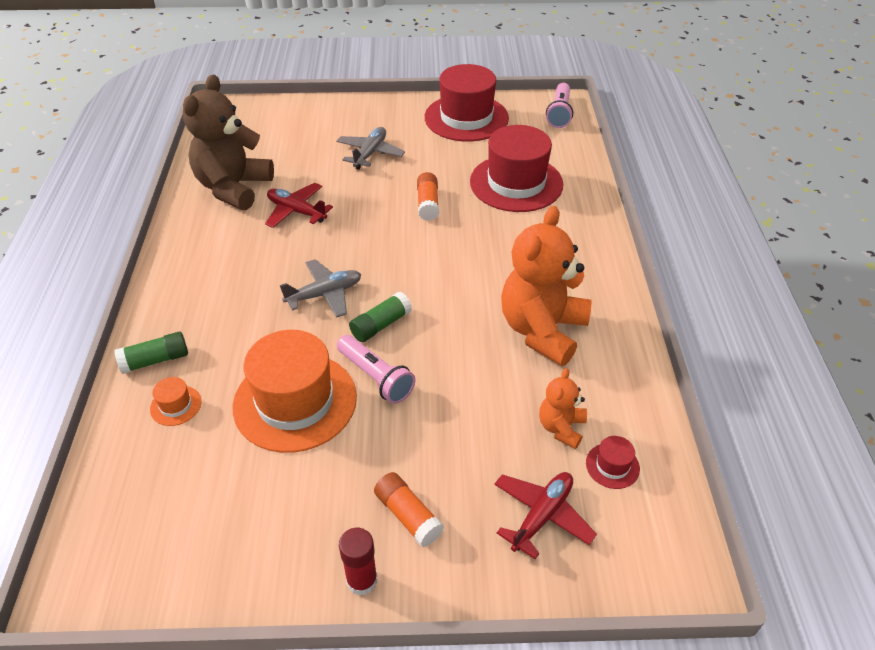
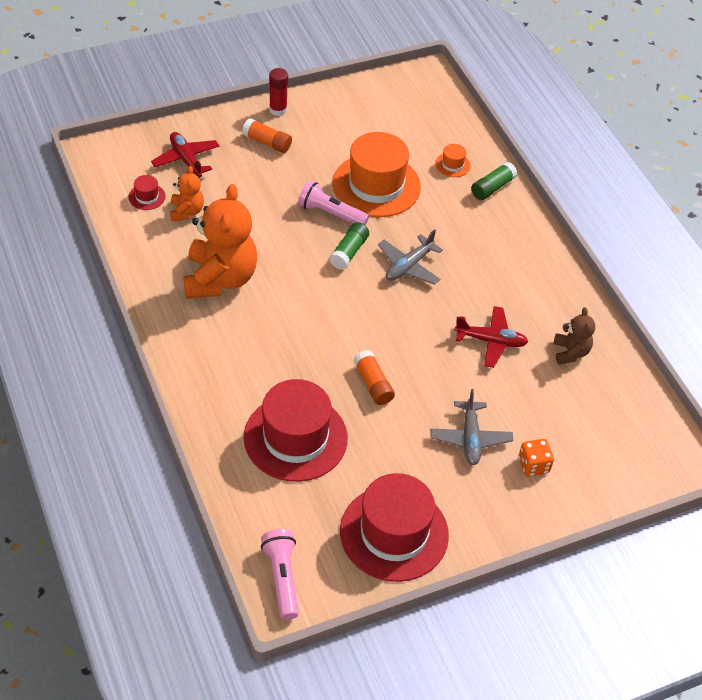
camera: 155 degrees right, 5 degrees up
brown teddy bear [183,75,274,210] -> brown teddy bear [553,307,595,365], size x0.49
red plane [494,472,597,559] -> red plane turned 135 degrees clockwise [151,132,220,178]
none -> orange dice [519,439,554,476]

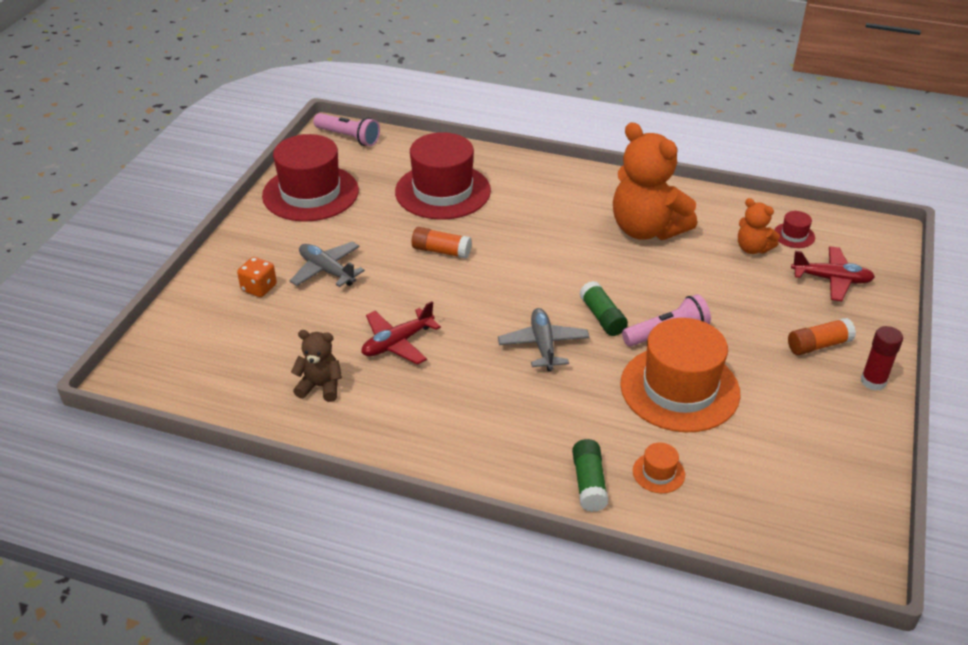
camera: 135 degrees right, 10 degrees down
brown teddy bear [553,307,595,365] -> brown teddy bear turned 150 degrees clockwise [291,330,342,402]

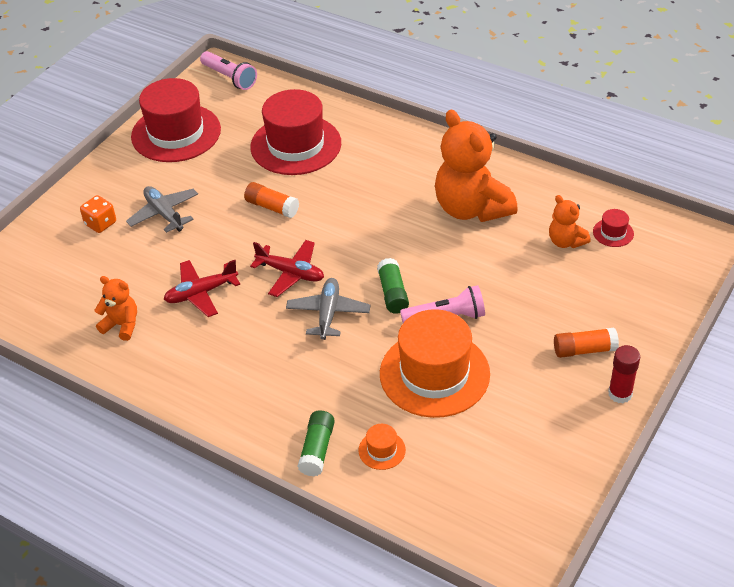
camera: 15 degrees right, 5 degrees up
brown teddy bear [291,330,342,402] -> orange teddy bear [94,276,137,341]
red plane [791,246,875,301] -> red plane moved to [250,240,324,297]

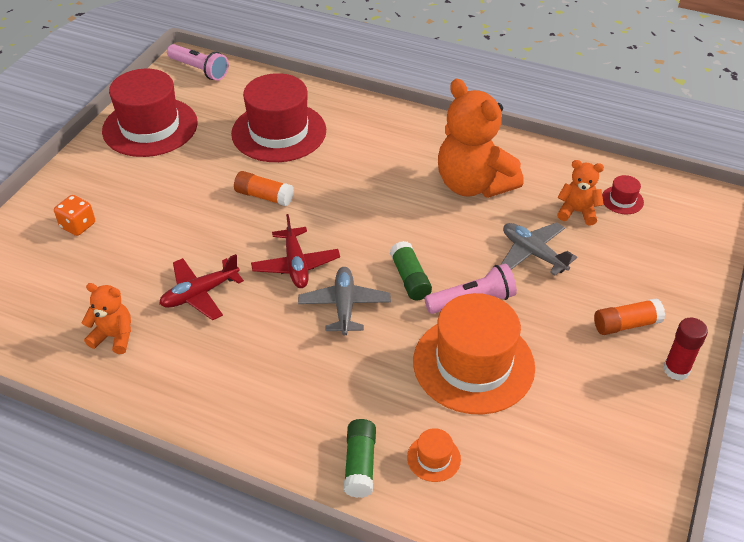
camera: 10 degrees left, 0 degrees up
grey plane [126,186,198,233] -> grey plane moved to [501,222,577,276]
red plane [250,240,324,297] -> red plane turned 60 degrees clockwise [251,214,340,288]
orange teddy bear [549,195,591,248] -> orange teddy bear turned 150 degrees clockwise [557,160,604,225]

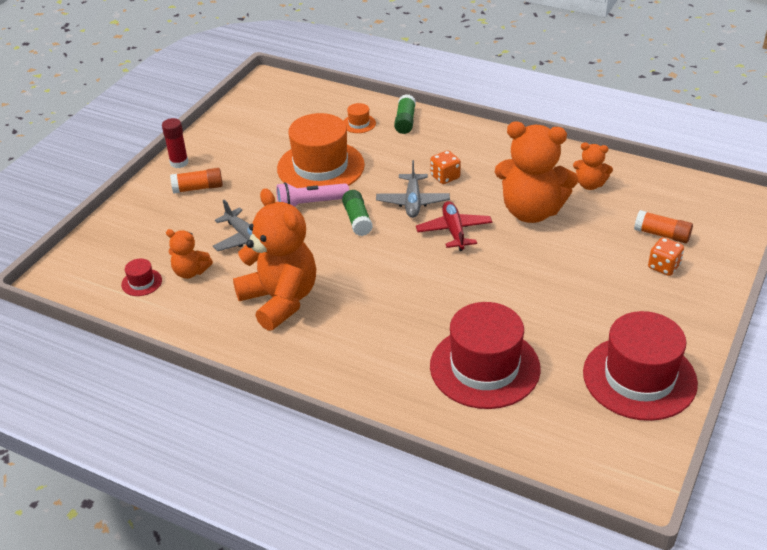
camera: 175 degrees left, 5 degrees down
red plane [159,254,244,320] -> orange teddy bear [495,122,578,223]
pink flashlight [167,44,229,81] -> none
orange glue stick [234,171,294,206] -> orange glue stick moved to [634,210,693,243]
none -> orange dice [430,150,461,184]

